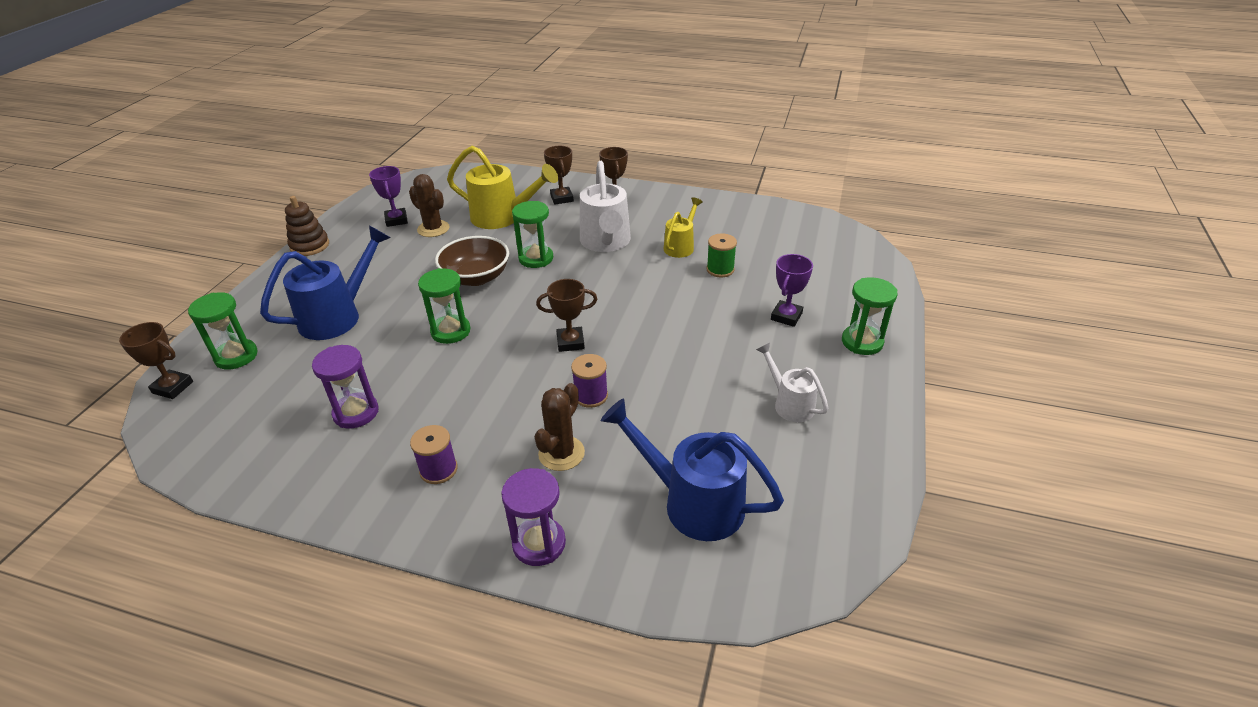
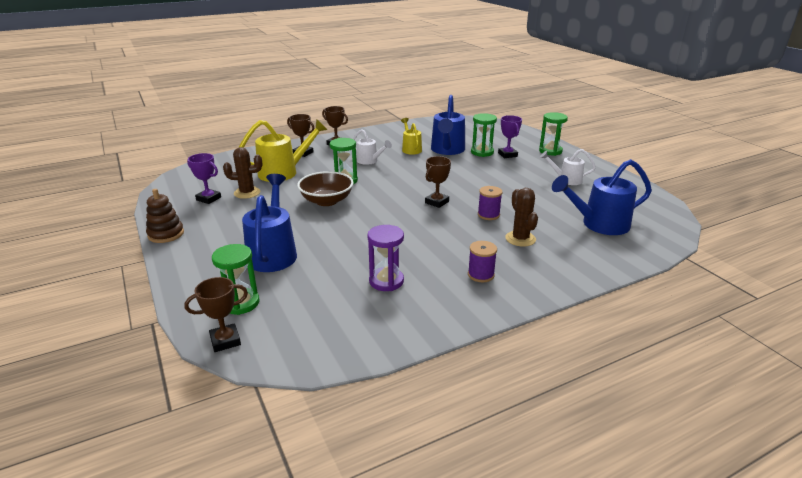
camera: 45 degrees left, 10 degrees down
green hourglass [418,268,470,344] -> green hourglass moved to [471,113,497,157]
purple hourglass [501,468,566,566] -> none
white watering can [580,161,631,252] -> white watering can [353,129,392,165], size x0.58
green spool [707,234,737,277] -> blue watering can [431,95,465,155]

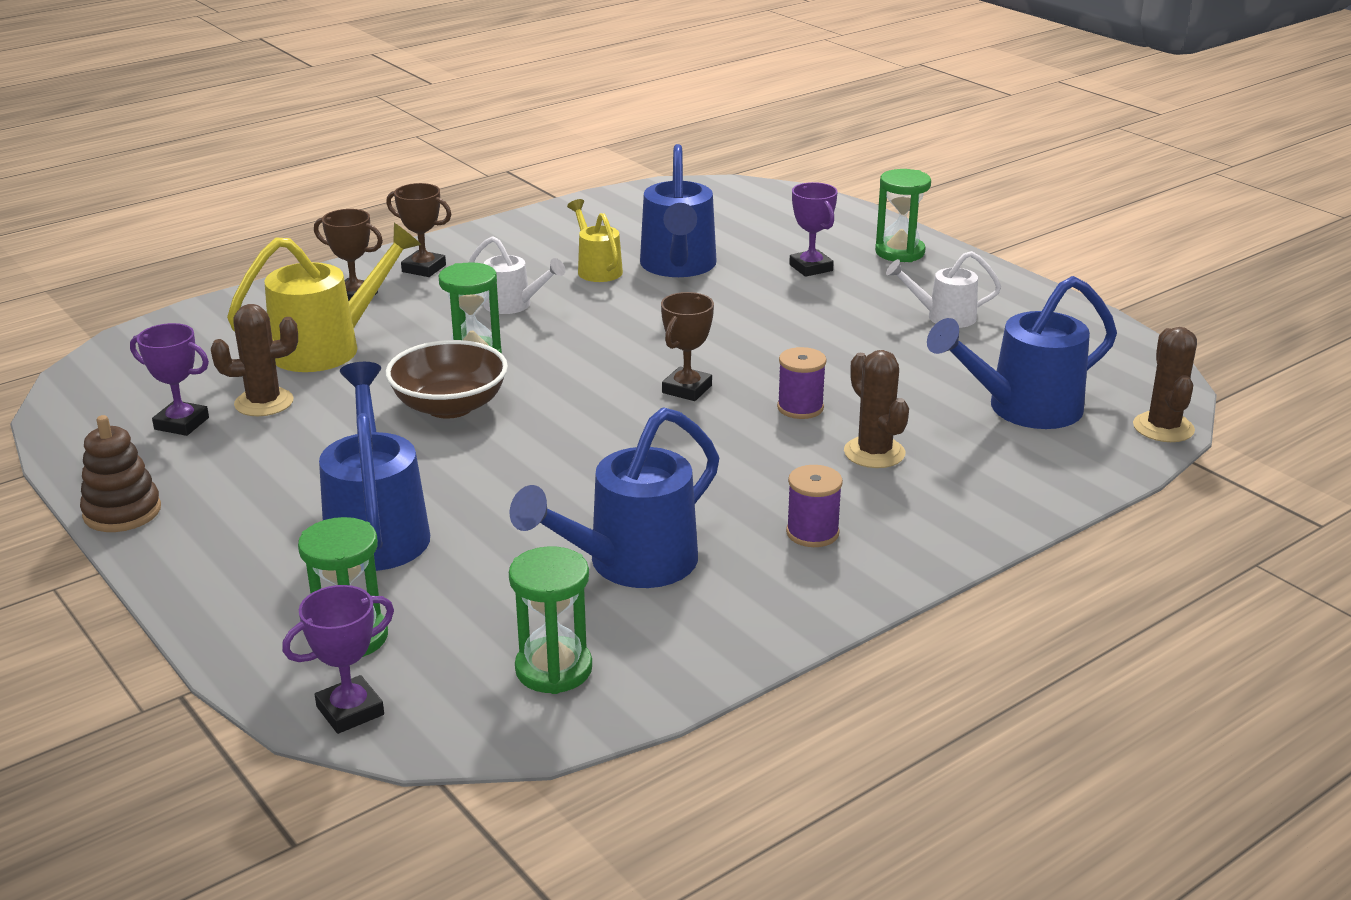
camera: 10 degrees left, 0 degrees up
brown trophy [184,277,248,352] -> purple trophy [282,585,394,734]
purple hourglass [367,225,404,291] -> blue watering can [510,407,719,588]
green hourglass [471,113,497,157] -> green hourglass moved to [509,546,592,694]
none -> brown cactus [1133,327,1197,442]

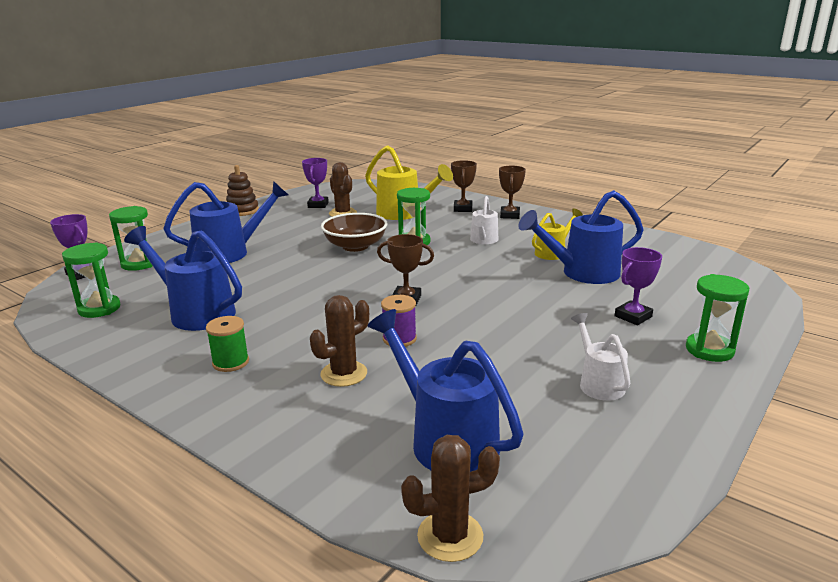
camera: 75 degrees right, 5 degrees down
purple spool [786,465,843,547] -> green spool [206,316,249,372]

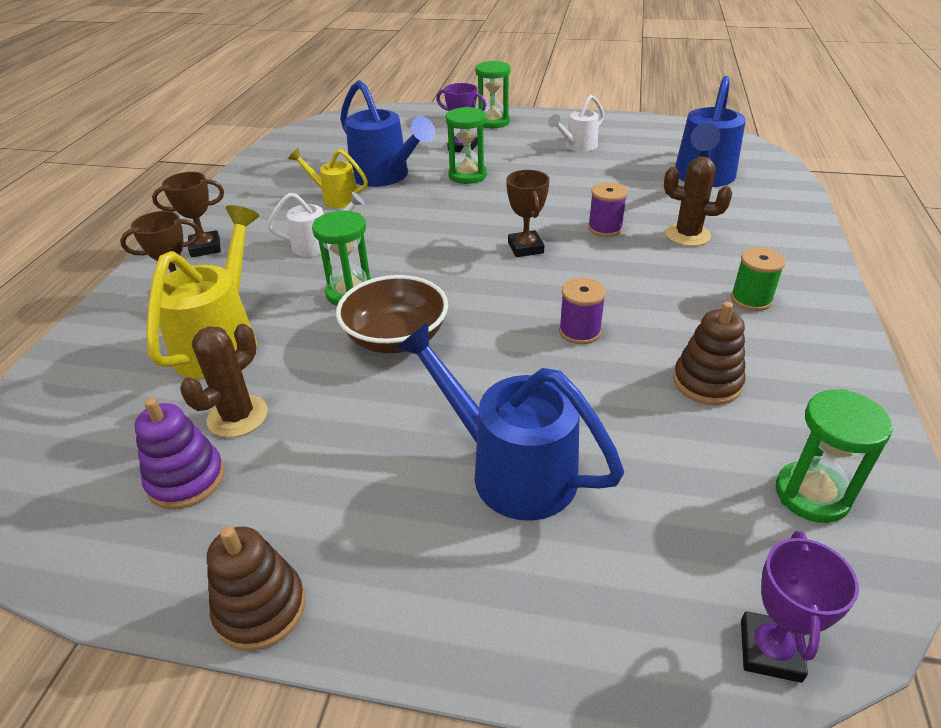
camera: 115 degrees left, 15 degrees up
green hourglass [109,206,152,271] -> green hourglass moved to [446,107,487,184]
blue watering can [124,226,242,331] -> brown stacking toy [673,301,746,405]
purple trophy [302,158,329,208] -> purple stacking toy [134,398,225,509]
brown cactus [401,435,500,562] -> none
none -> purple spool [559,278,606,344]

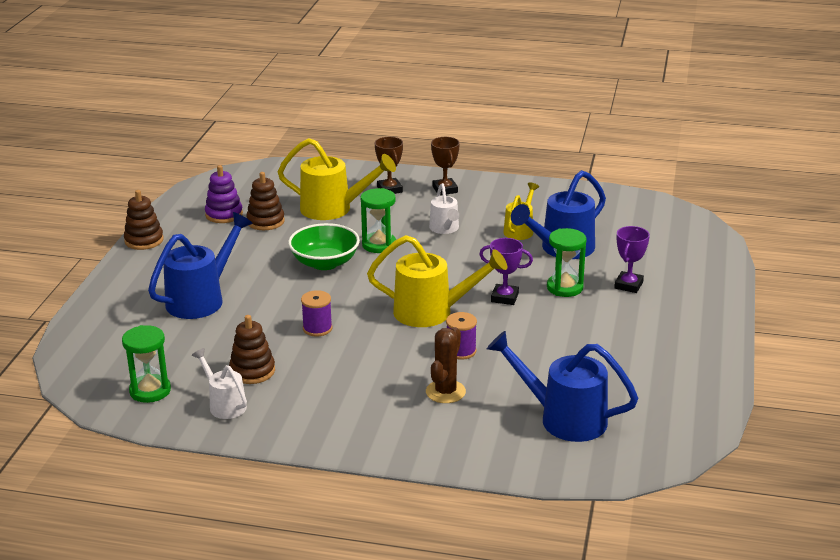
camera: 90 degrees right, 10 degrees down
brown cactus [180,324,268,438] -> brown stacking toy [246,172,285,230]
brown bowl [336,275,448,353] -> green bowl [288,223,360,270]
green hourglass [475,61,511,128] -> none
brown trophy [506,170,550,257] -> yellow watering can [367,235,507,327]
white watering can [548,95,604,152] -> white watering can moved to [192,348,247,419]
green spool [731,247,786,311] -> none
purple trophy [741,531,859,683] -> purple trophy moved to [479,238,533,305]

